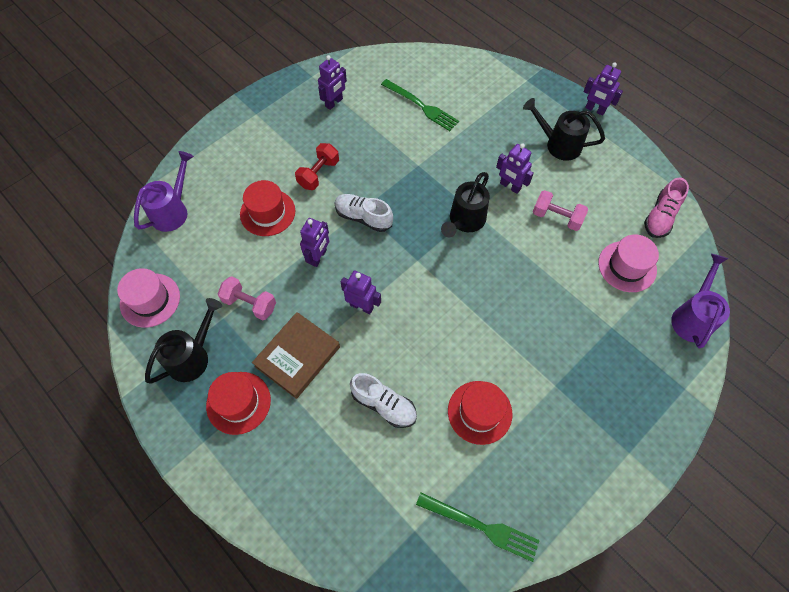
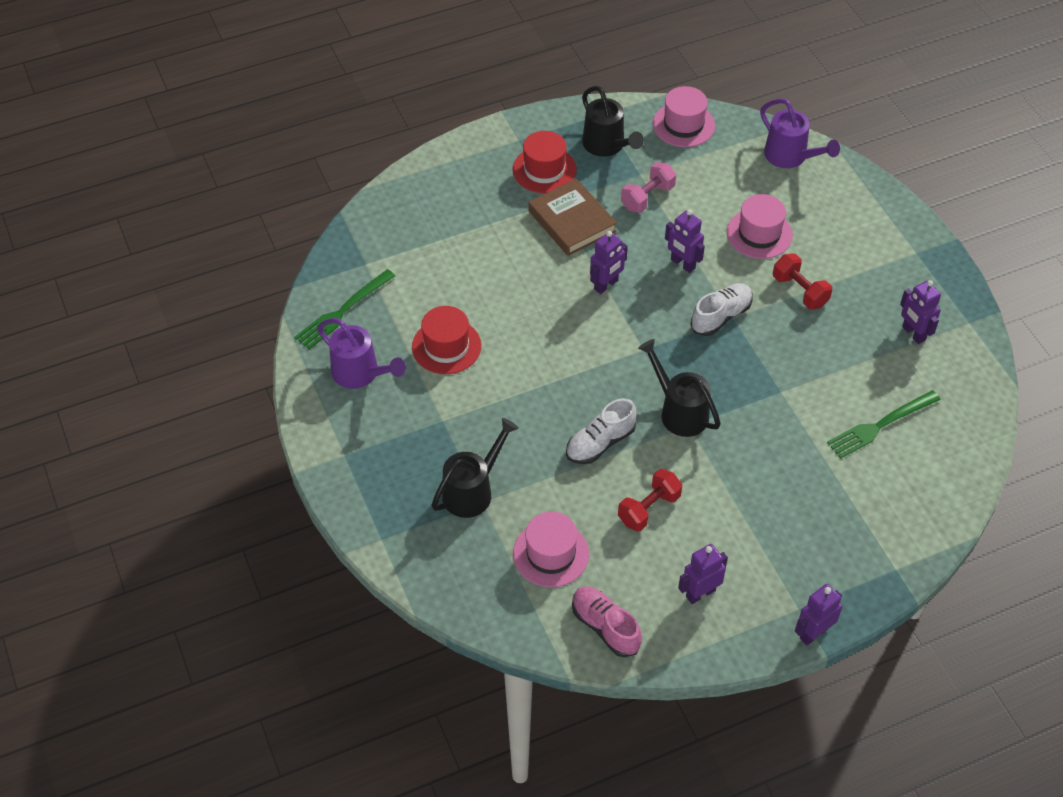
camera: 110 degrees right, 10 degrees down
red hat [240,180,295,236] -> pink hat [727,194,793,259]
white shoe [350,373,417,428] -> white shoe moved to [566,398,636,464]
purple robot [496,143,534,194] -> purple robot moved to [678,544,728,604]
black watering can [523,98,605,161] -> black watering can moved to [432,418,519,518]
pink dumbbell [533,190,588,231] -> red dumbbell [618,469,682,531]
purple watering can [671,254,730,348] -> purple watering can moved to [317,318,406,389]

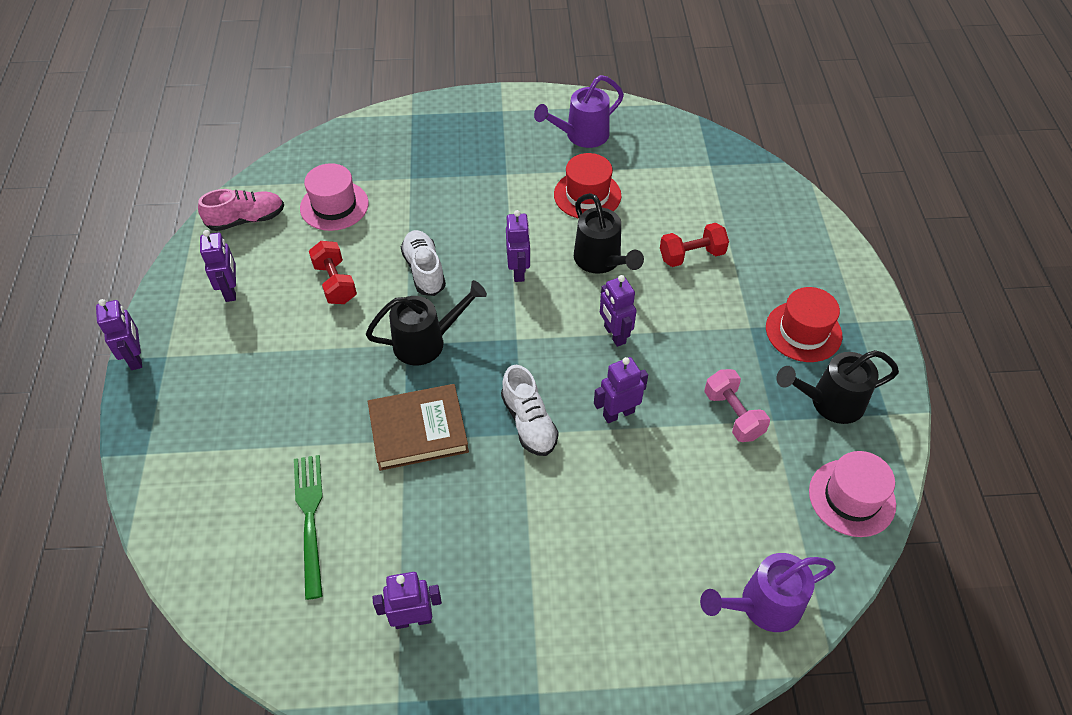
camera: 110 degrees right, 0 degrees up
green fork [294,269,395,349] -> none
black watering can [432,418,519,518] -> black watering can moved to [574,193,644,274]
brown book [528,179,617,256] -> brown book moved to [368,384,469,471]
pink hat [727,194,793,259] -> none
red dumbbell [773,253,832,309] -> red dumbbell moved to [660,223,729,267]
none -> purple robot [506,210,531,282]

